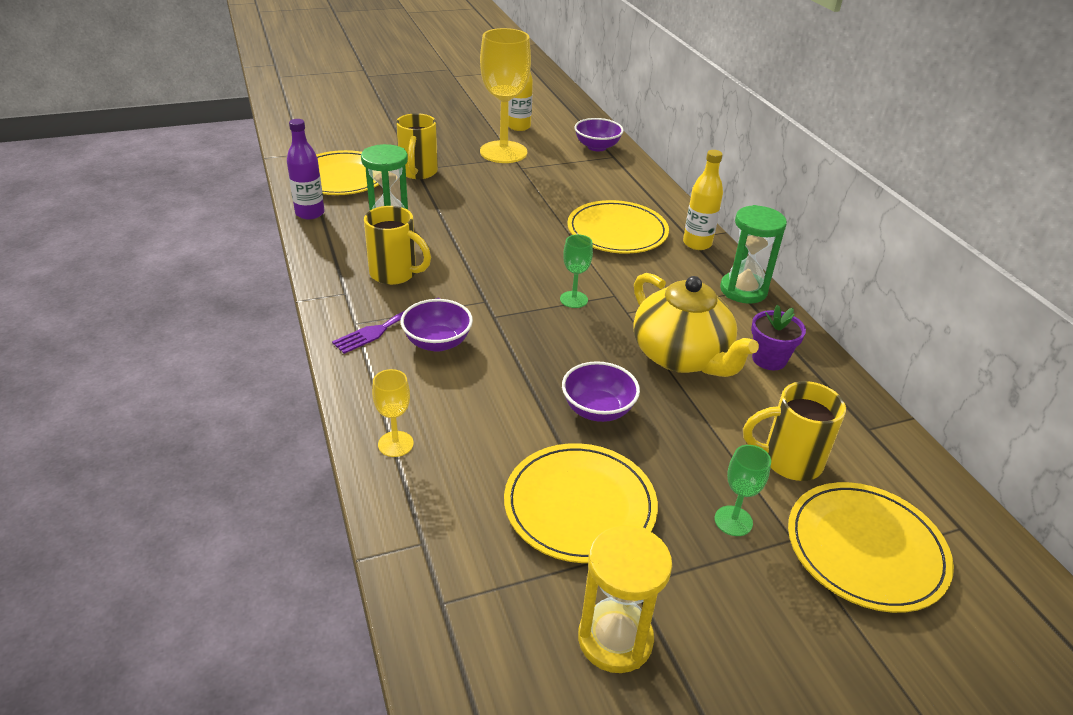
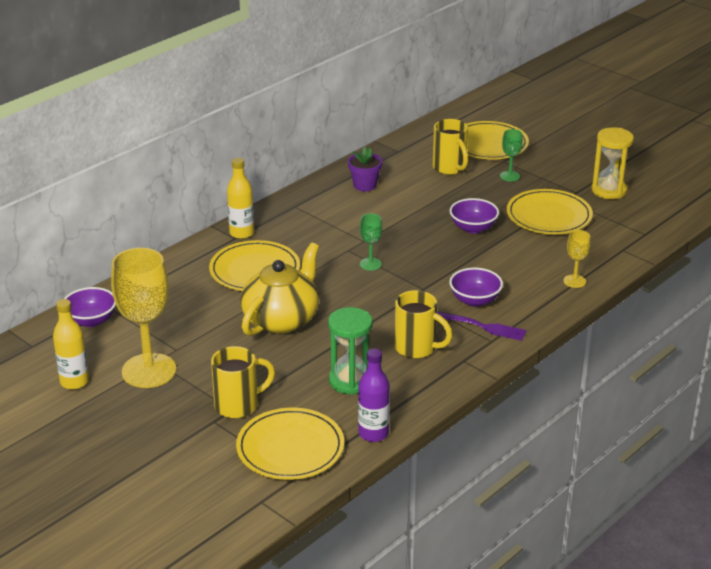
camera: 115 degrees left, 5 degrees down
yellow mug [364,206,431,285] -> yellow mug turned 120 degrees clockwise [395,290,453,359]
yellow teapot [633,273,759,377] -> yellow teapot moved to [241,243,319,336]
green hourglass [720,205,787,304] -> none

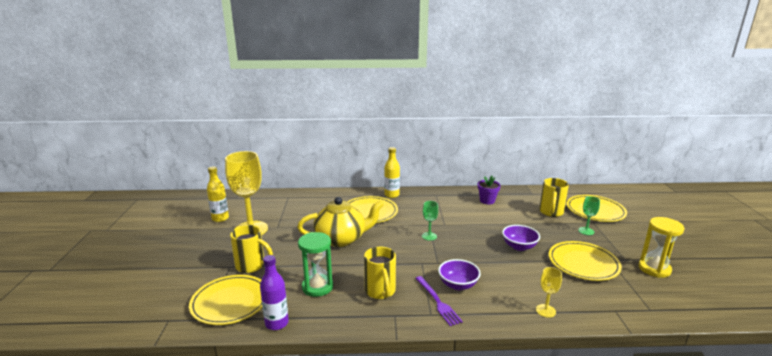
camera: 45 degrees right, 10 degrees down
purple bowl [64,287,116,327] -> none

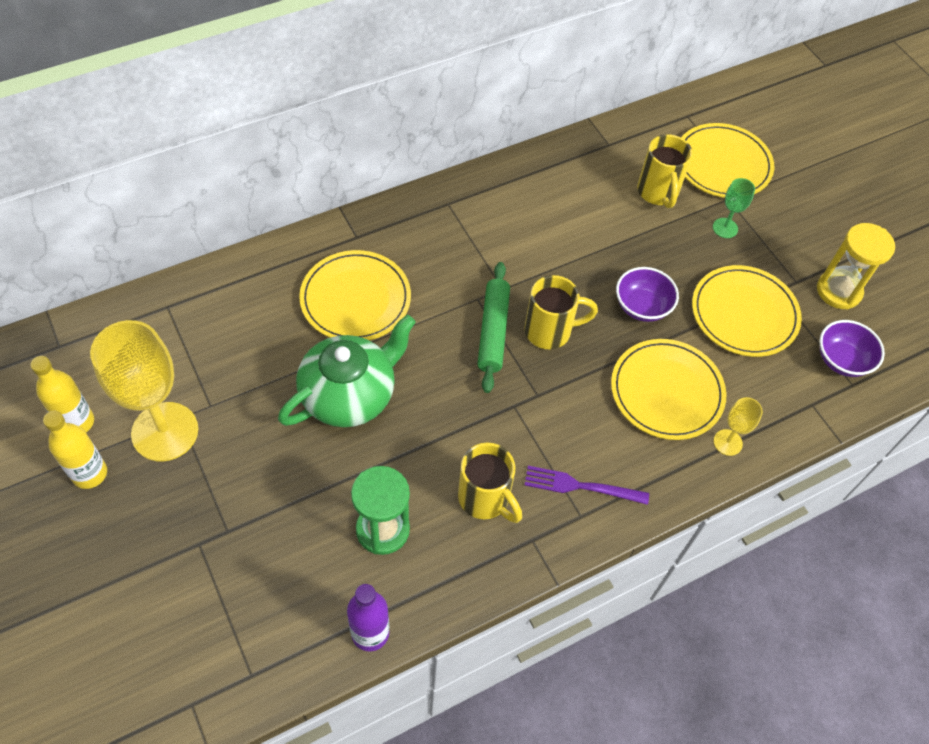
camera: 30 degrees left, 35 degrees up
yellow plate [189,275,262,325] -> yellow plate moved to [611,339,726,440]
yellow mug [230,225,273,273] -> yellow mug moved to [525,275,598,349]
yellow teapot [297,197,384,247] -> green teapot [278,315,416,427]
yellow bottle [384,147,400,198] -> yellow bottle moved to [43,411,107,489]
purple fork [415,276,463,326] -> purple fork turned 150 degrees clockwise [525,466,649,505]
green goblet [422,201,438,241] -> green rolling pin [477,262,510,393]
purple bowl [438,259,481,290] -> purple bowl moved to [820,320,885,377]
purple flower pot [478,176,501,204] -> none

